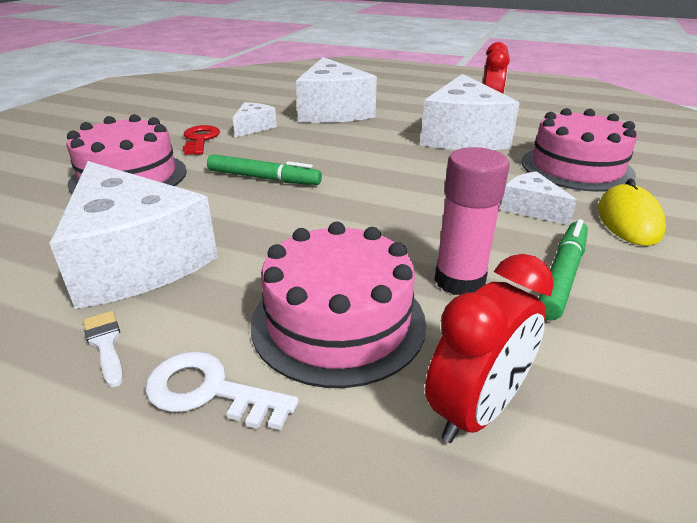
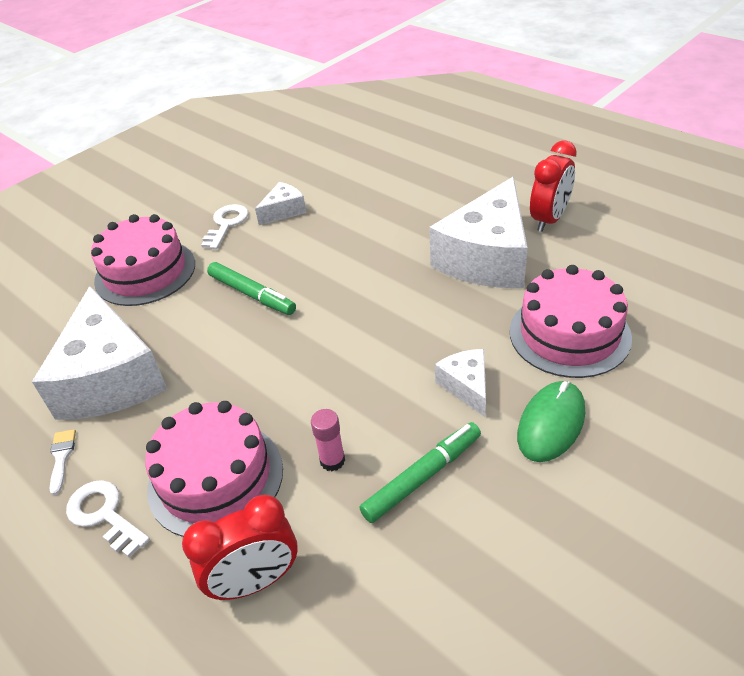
camera: 25 degrees right, 10 degrees up
red key [183,125,220,155] -> white key [201,204,248,249]
white cheese [296,57,377,123] -> none
pink glue stick [434,147,510,295] -> pink glue stick [311,409,345,471], size x0.59
yellow mouse [598,179,666,246] -> green mouse [517,381,585,462]

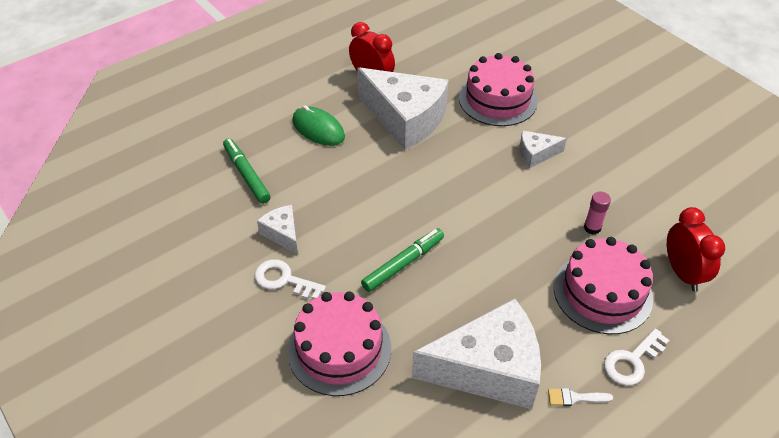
camera: 85 degrees left, 5 degrees up
green marker [360,422,481,523] -> green marker moved to [223,138,271,204]
green mouse [517,381,585,462] -> green mouse moved to [293,105,345,146]

